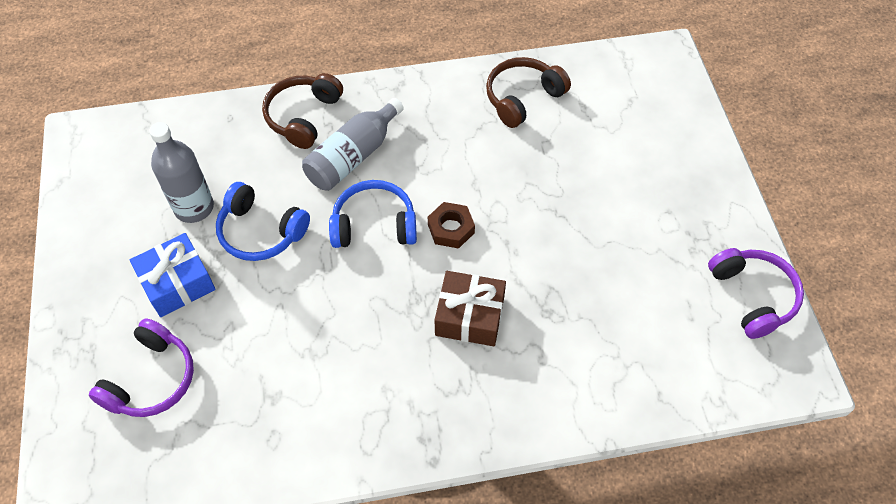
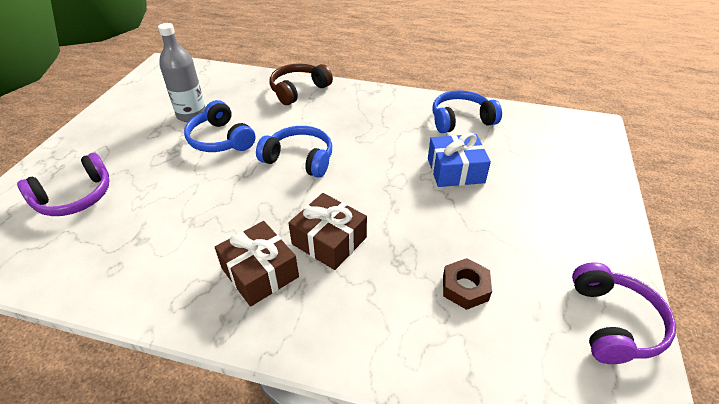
camera: 25 degrees right, 15 degrees down
blue gift [130,233,216,317] -> blue gift moved to [428,133,491,187]
grey bottle [302,98,404,191] -> none
brown nut [428,202,475,249] -> brown nut moved to [443,258,492,310]
brown headphones [486,57,571,128] -> blue headphones [433,90,502,133]
none -> brown gift [215,221,299,306]

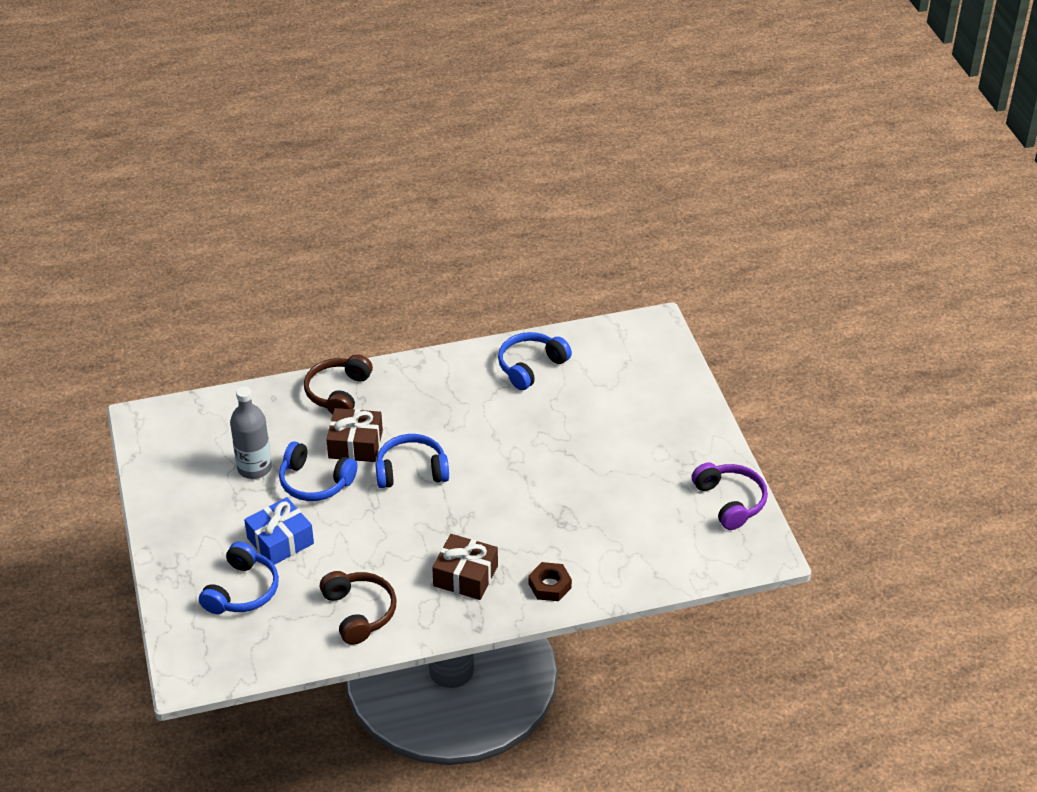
camera: 30 degrees left, 0 degrees up
purple headphones [17,153,109,216] -> blue headphones [199,542,279,614]
brown gift [288,193,367,270] -> brown gift moved to [326,408,383,462]
blue gift [428,133,491,187] -> blue gift moved to [244,497,314,565]
brown nut [443,258,492,310] -> brown nut moved to [529,562,572,601]
none -> brown headphones [320,571,397,645]

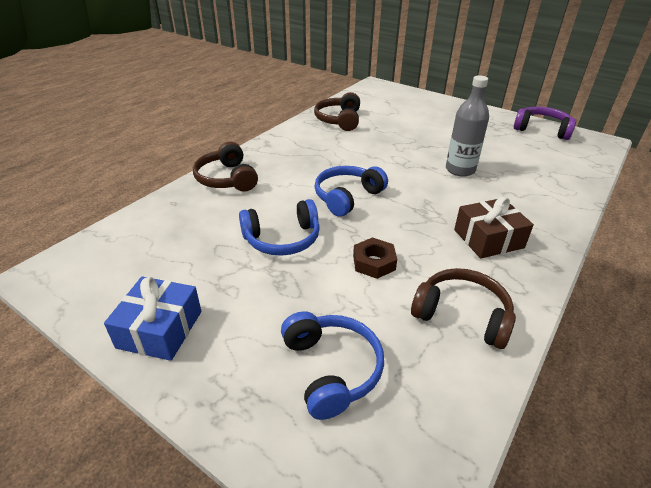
camera: 40 degrees left, 5 degrees down
grey bottle [230,386,272,479] -> grey bottle moved to [446,75,489,177]
blue gift [244,497,314,565] -> blue gift moved to [104,276,201,361]
brown gift [326,408,383,462] -> none
blue headphones [498,332,572,390] -> brown headphones [314,92,360,131]
brown nut [529,562,572,601] -> brown nut moved to [353,238,397,279]

